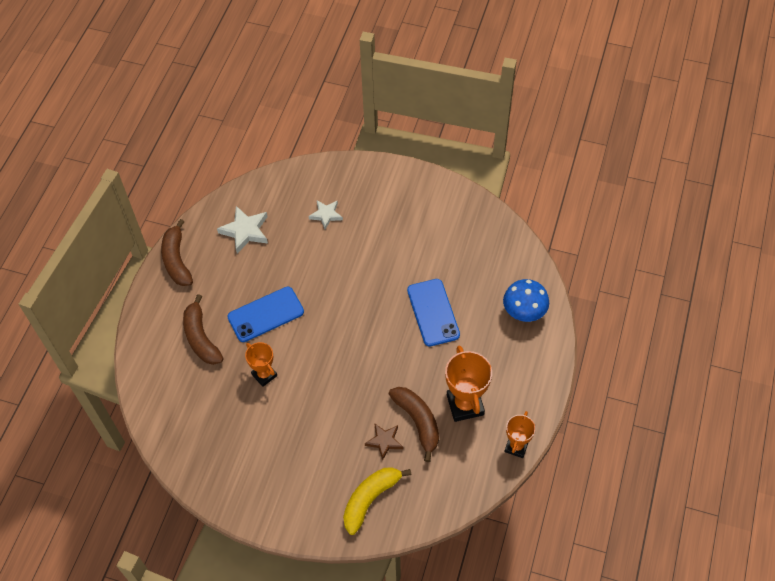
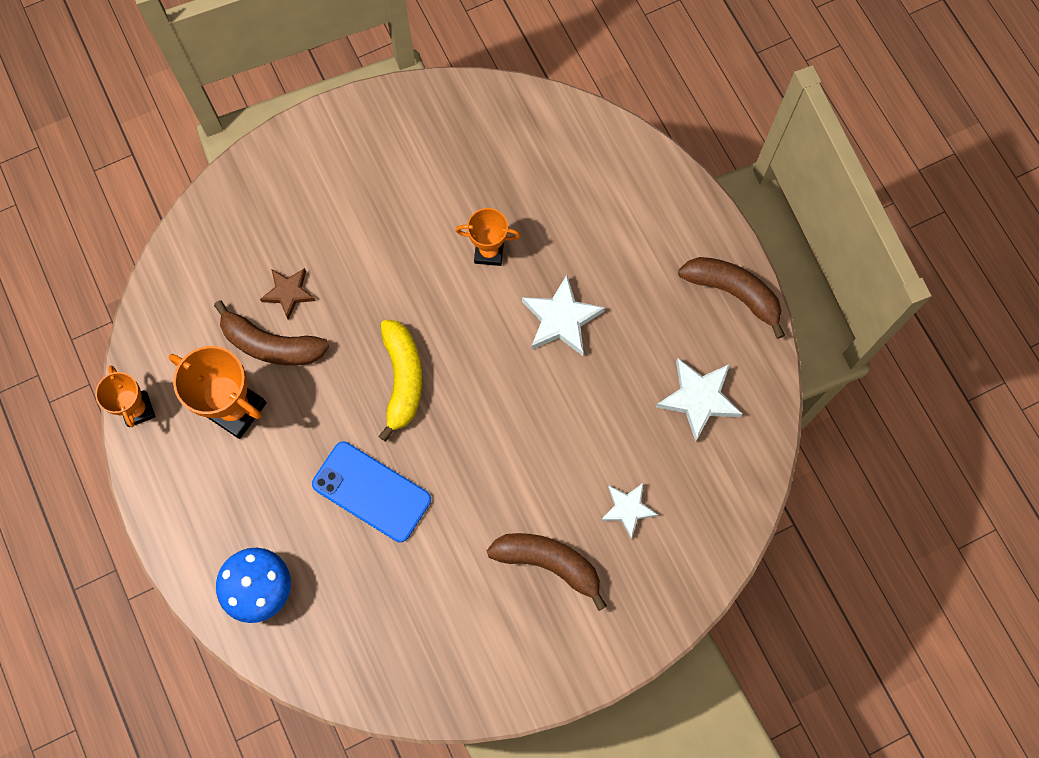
camera: 135 degrees right, 15 degrees up
brown banana [183,294,224,365] -> brown banana moved to [487,533,607,611]
blue phone [227,287,304,342] -> white star [522,275,605,356]
yellow banana [343,467,411,535] -> yellow banana moved to [378,320,422,442]

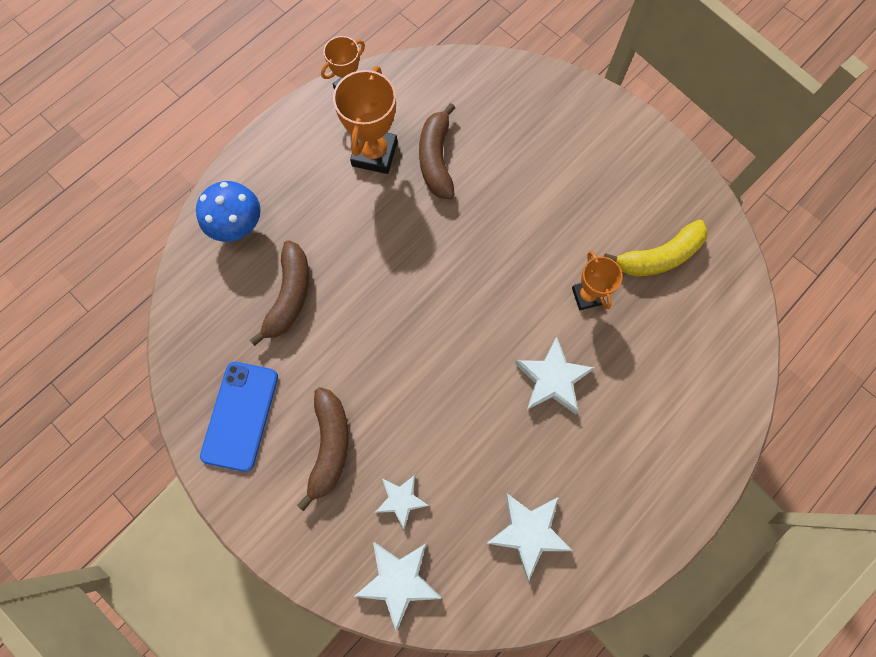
camera: 70 degrees right, 0 degrees up
brown star [260,268,316,320] -> none
blue phone [312,442,431,542] -> blue phone moved to [200,362,278,472]
yellow banana [378,320,422,442] -> yellow banana moved to [604,220,708,276]
brown banana [678,257,785,339] -> brown banana moved to [250,240,309,346]
none -> white star [354,542,441,632]

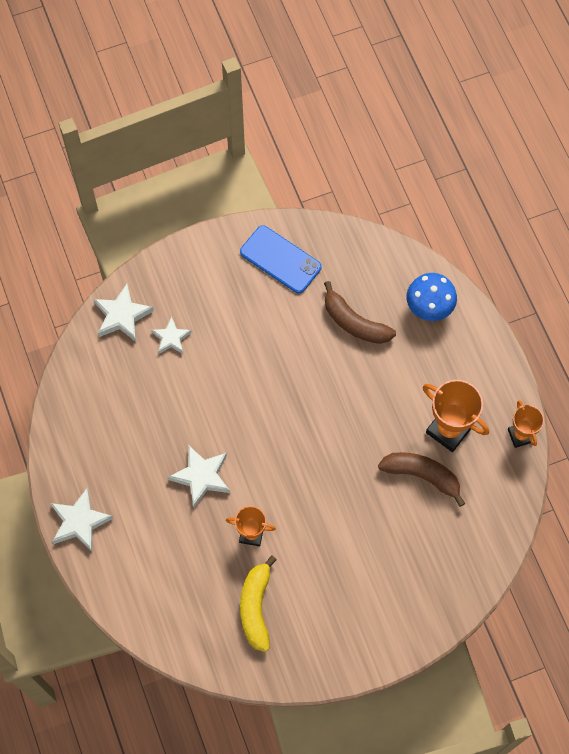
camera: 115 degrees right, 5 degrees down
brown banana [297,387,348,511] -> none
white star [487,493,573,580] -> white star moved to [50,488,113,551]

